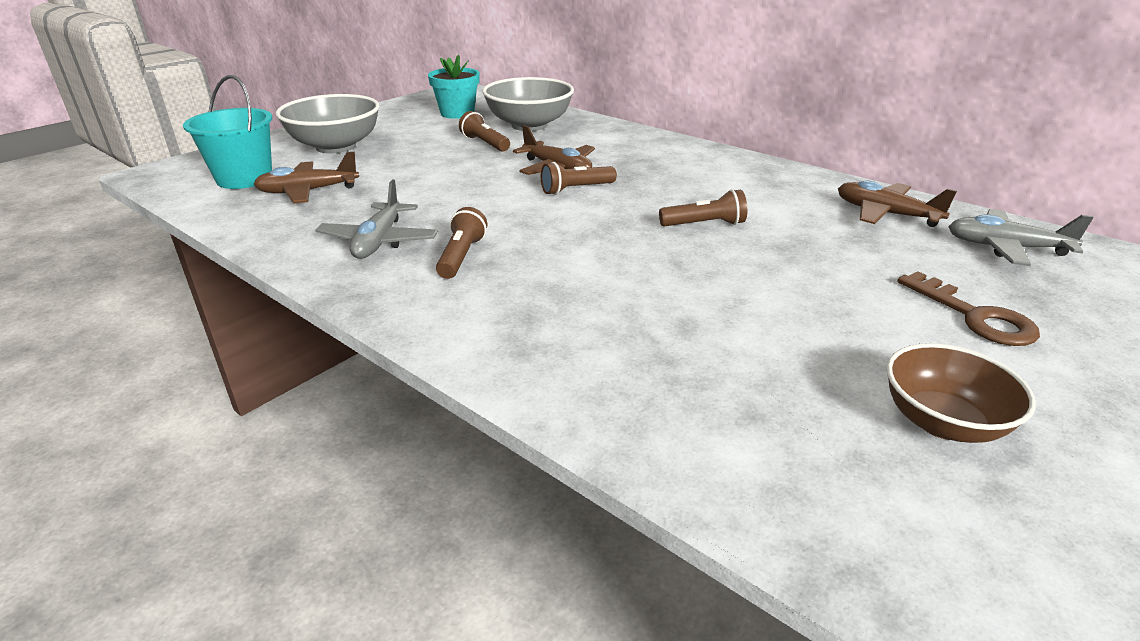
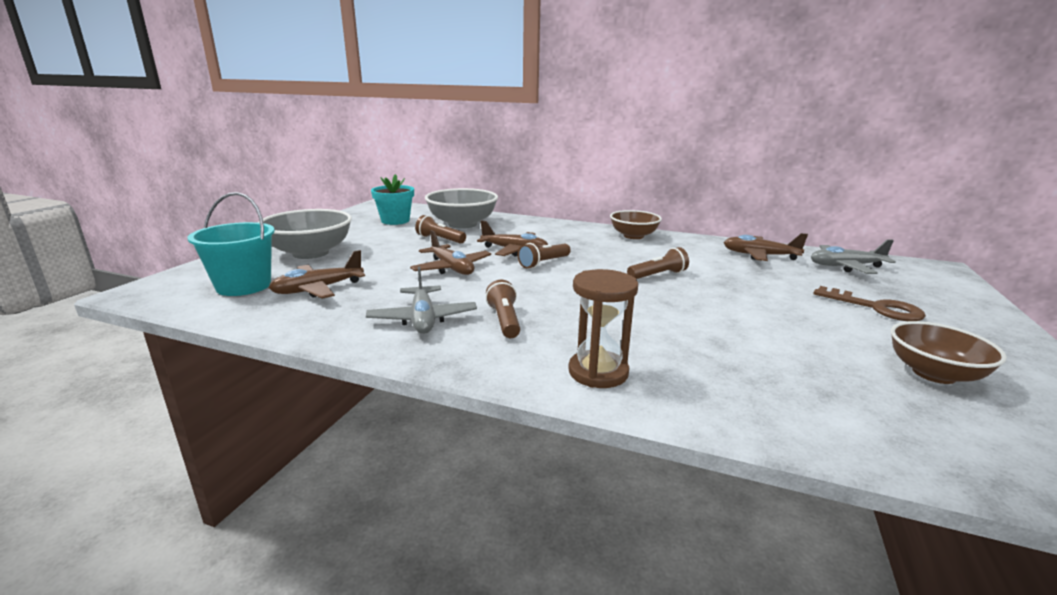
camera: 20 degrees left, 10 degrees down
none -> brown plane [410,230,491,275]
none -> brown hourglass [568,269,638,388]
none -> brown bowl [610,210,662,239]

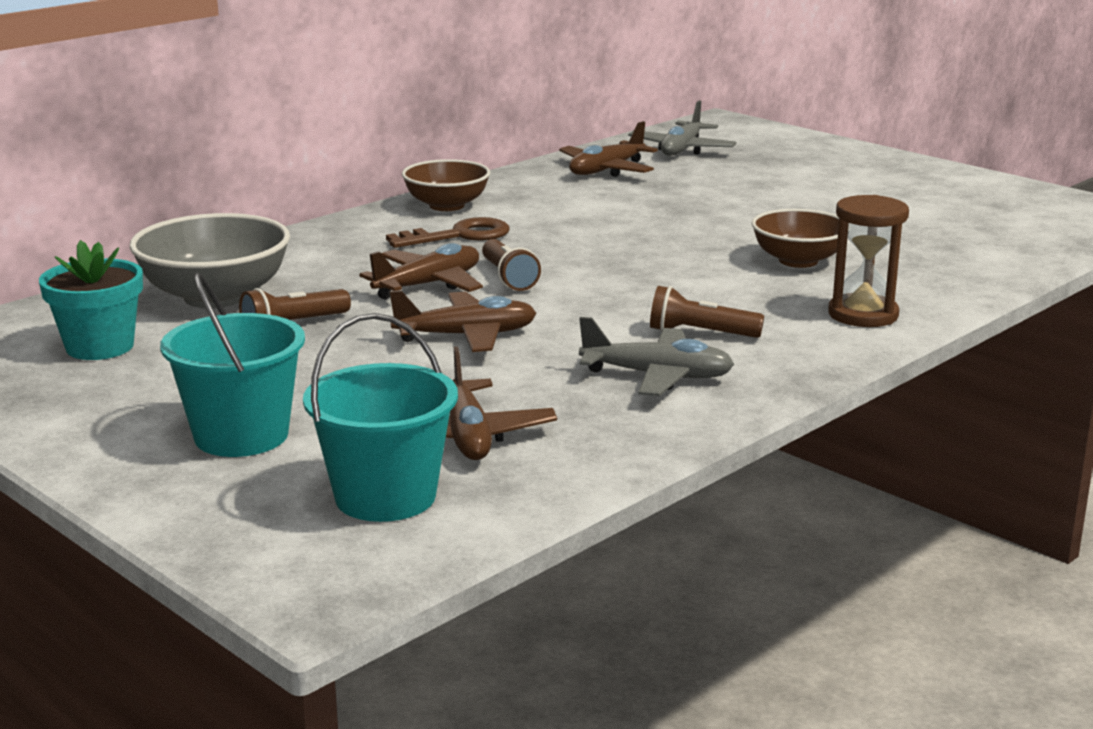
camera: 65 degrees left, 0 degrees up
grey bowl [258,209,352,259] -> turquoise bucket [160,273,305,457]
brown flashlight [627,247,689,279] -> none
brown key [813,286,926,321] -> brown key moved to [386,217,510,248]
brown bowl [891,321,1007,384] -> brown bowl moved to [752,209,839,268]

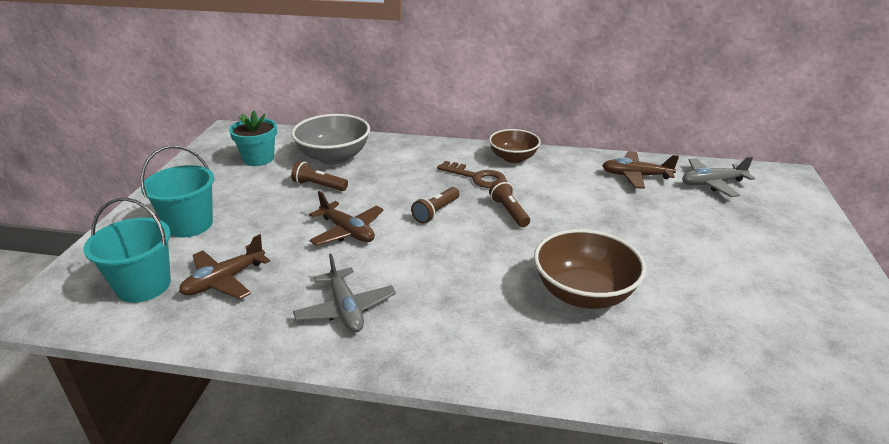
camera: 55 degrees right, 10 degrees up
brown plane [359,243,483,299] -> none
brown flashlight [650,286,764,338] -> brown flashlight moved to [489,179,530,227]
brown bowl [752,209,839,268] -> brown bowl [534,229,646,309], size x1.50
brown hourglass [828,195,909,327] -> none

